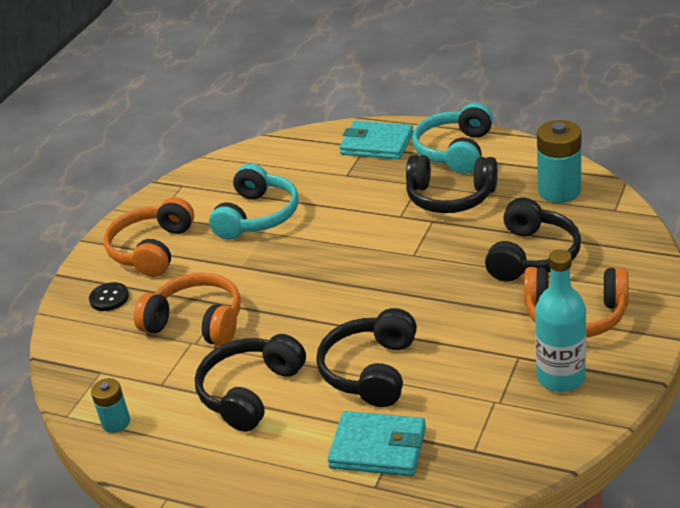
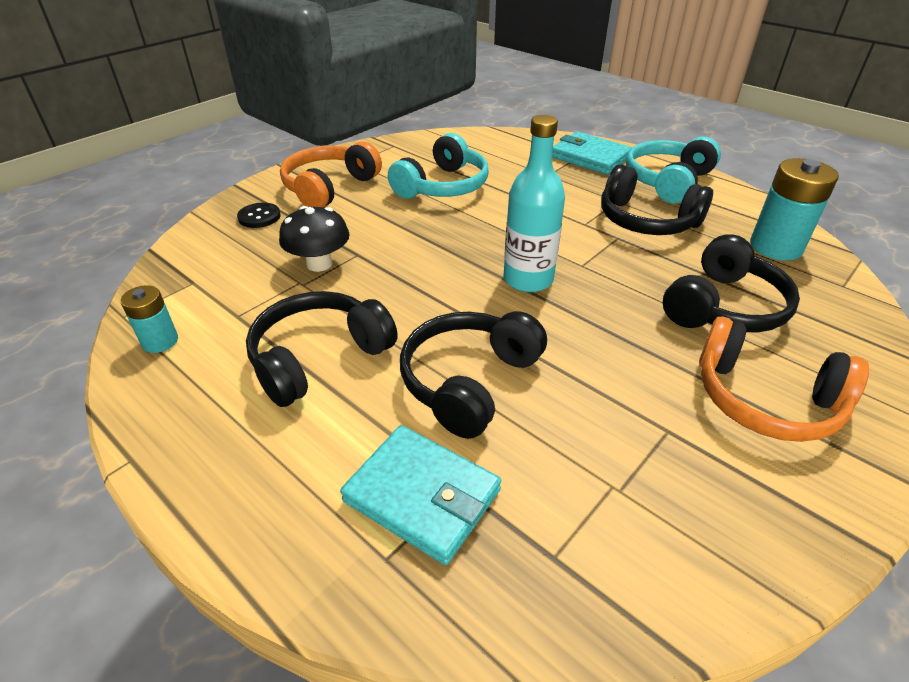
camera: 15 degrees right, 5 degrees up
orange headphones [134,273,241,346] -> black mushroom [279,206,350,272]
turquoise bottle [535,249,586,392] -> turquoise bottle moved to [503,115,565,292]

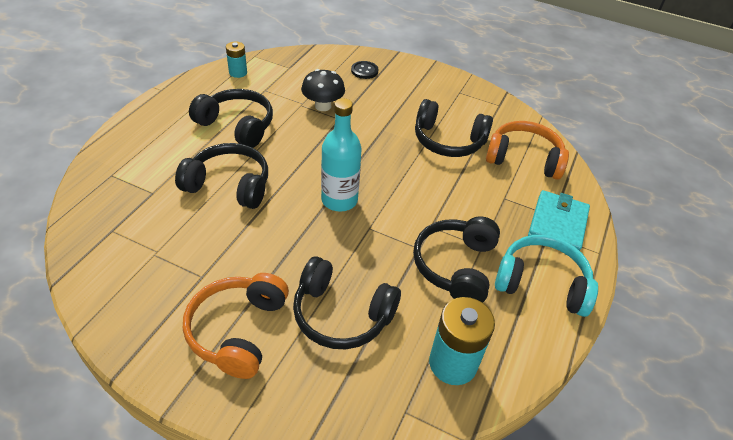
camera: 70 degrees right, 5 degrees up
orange headphones [280,141,382,207] -> orange headphones moved to [486,121,569,180]
turquoise wallet [340,425,501,565] -> none
turquoise headphones [388,133,489,199] -> black headphones [415,99,493,157]

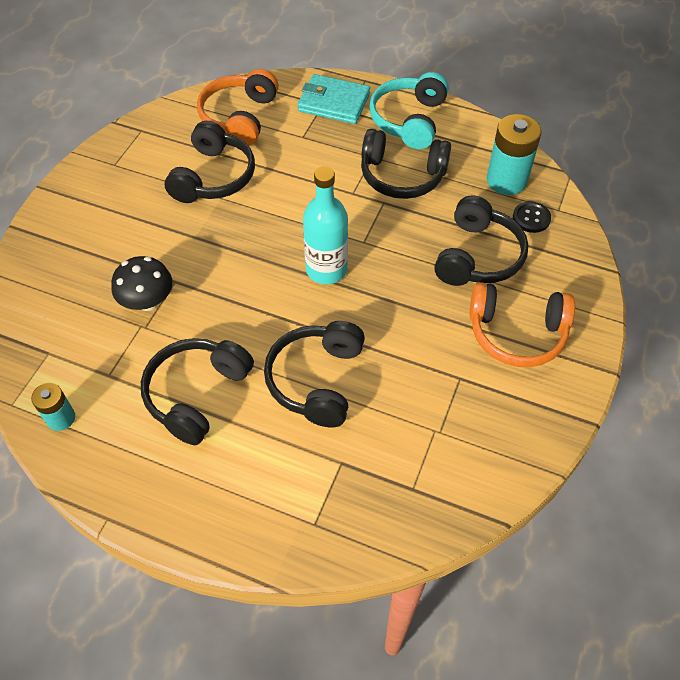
camera: 90 degrees left, 10 degrees up
black button [351,61,378,79] -> black button moved to [513,201,551,233]

